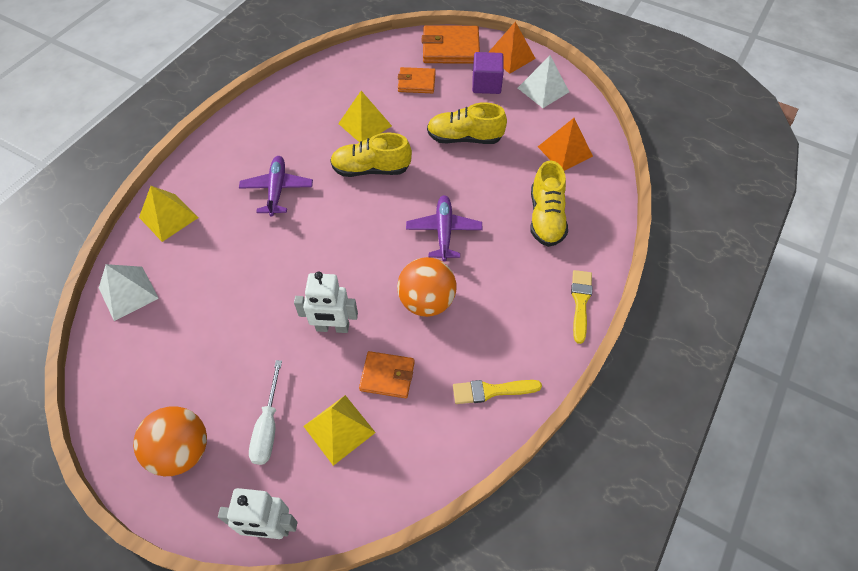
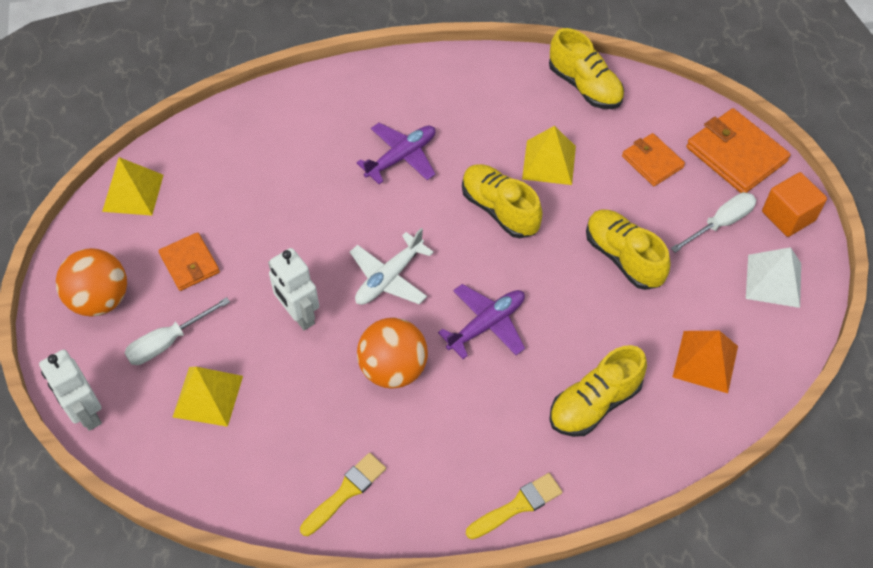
camera: 50 degrees right, 0 degrees up
white pyramid [99,264,159,321] -> none
yellow pyramid [139,186,199,242] -> yellow pyramid moved to [102,157,164,216]
orange wallet [359,351,415,398] -> orange wallet moved to [159,232,220,291]
yellow brush [453,380,542,404] -> yellow brush turned 90 degrees clockwise [300,453,386,536]
purple cube [472,52,504,94] -> white screwdriver [671,192,756,253]
orange pyramid [489,22,536,74] -> orange cube [762,172,827,237]
none -> white plane [350,228,434,305]
none -> yellow shoe [549,28,624,109]

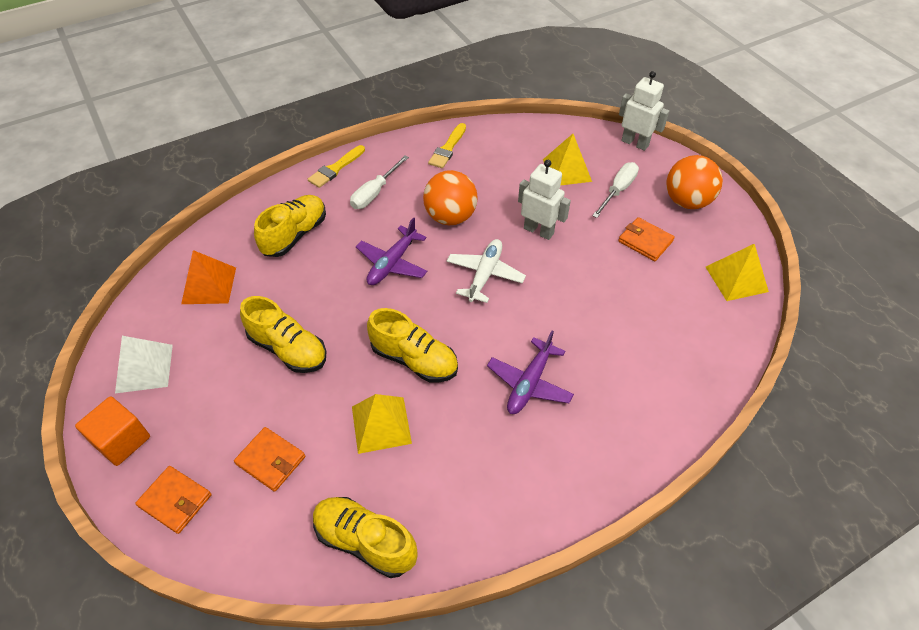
camera: 160 degrees right, 5 degrees down
white screwdriver [671,192,756,253] -> white screwdriver moved to [350,155,409,209]
orange wallet [686,108,791,193] -> orange wallet [135,466,212,534], size x0.62

